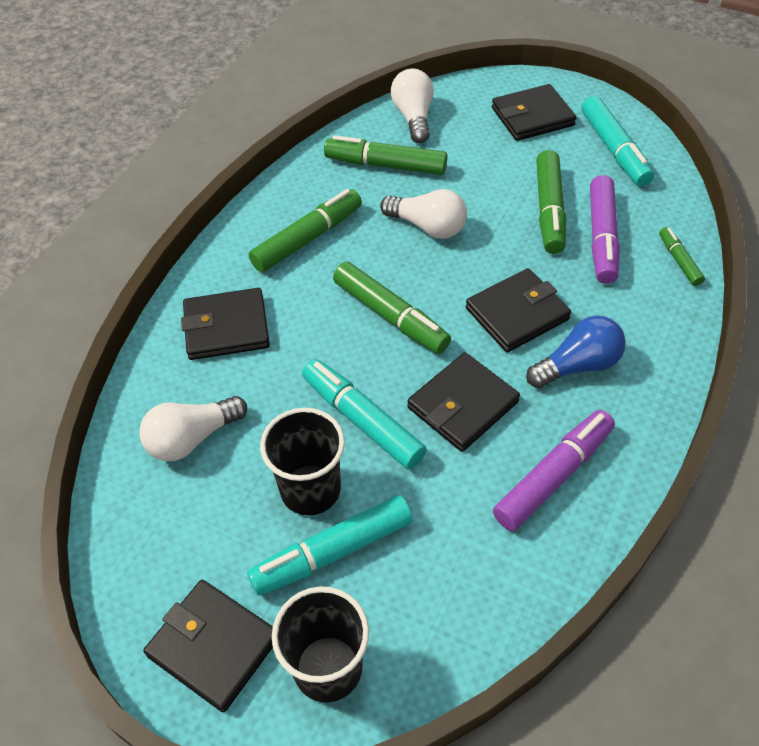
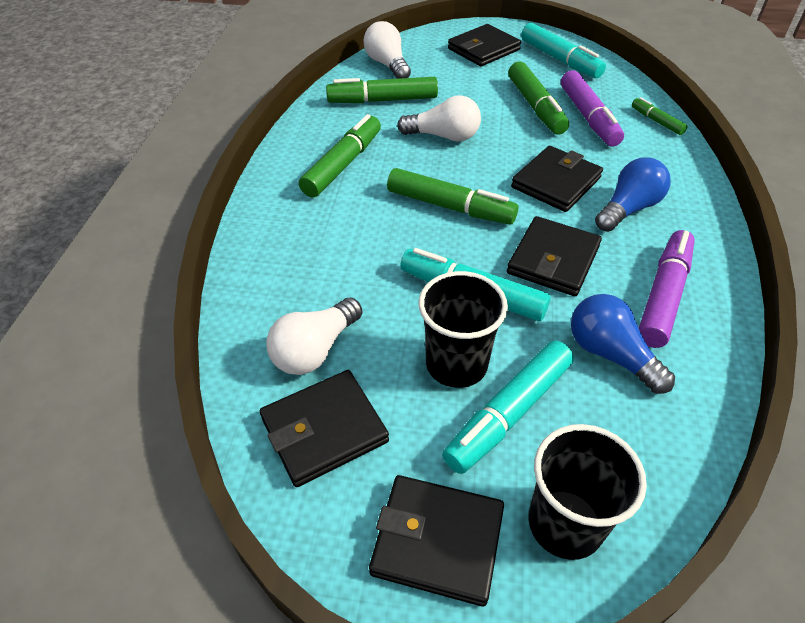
camera: 20 degrees left, 5 degrees down
black wallet [181,288,270,360] -> black wallet moved to [260,370,389,487]
none -> blue light bulb [571,294,675,394]

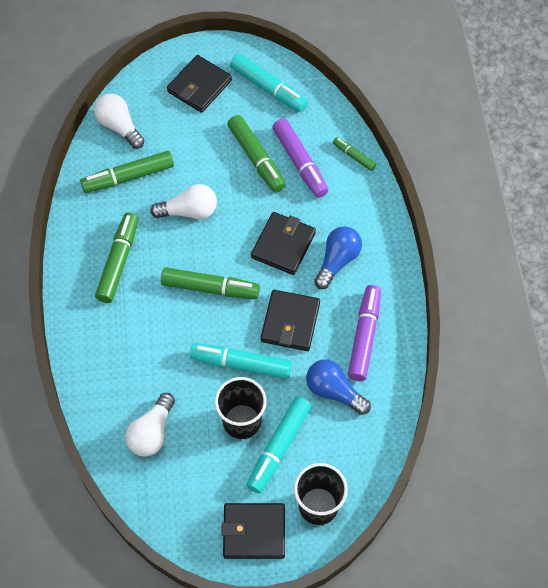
camera: 15 degrees left, 15 degrees up
black wallet [260,370,389,487] -> none

